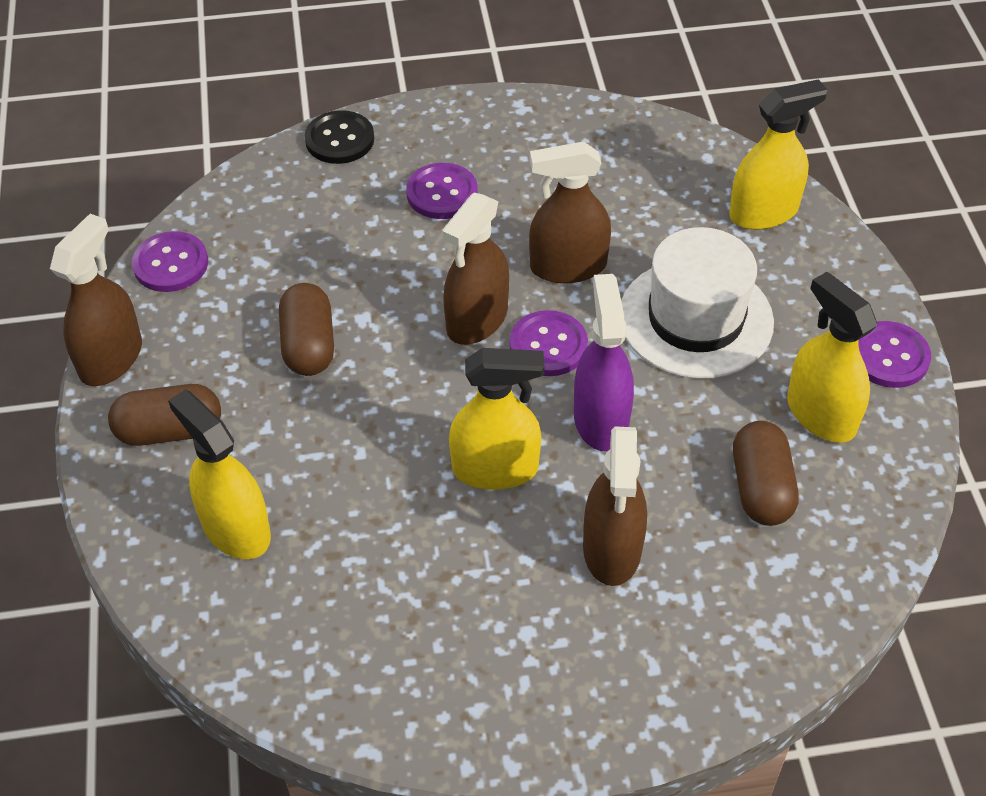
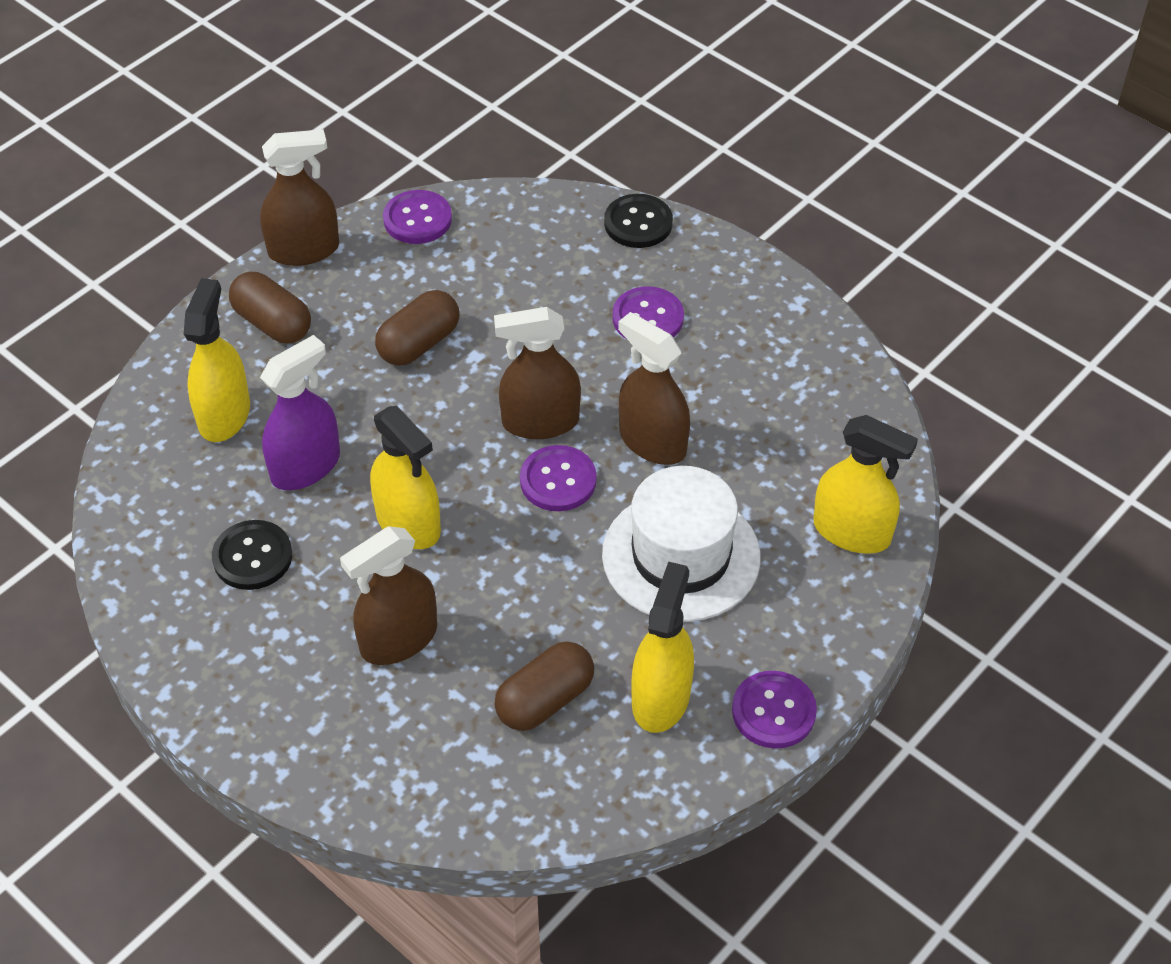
camera: 50 degrees right, 0 degrees up
purple spray bottle [574,274,634,451] -> purple spray bottle moved to [260,335,340,490]
none -> black button [212,520,292,590]

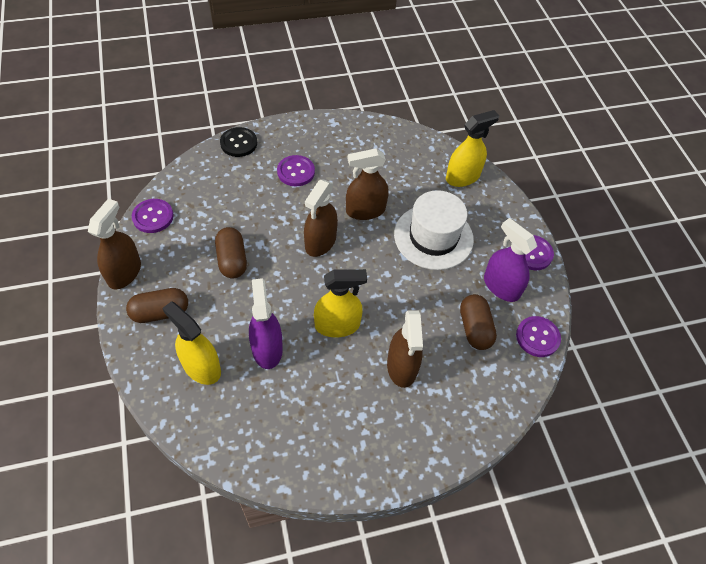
camera: 60 degrees left, 5 degrees up
black button [212,520,292,590] -> none
purple button [520,445,597,511] -> purple button moved to [516,316,561,357]
yellow spray bottle [631,561,694,733] -> purple spray bottle [484,218,537,302]

